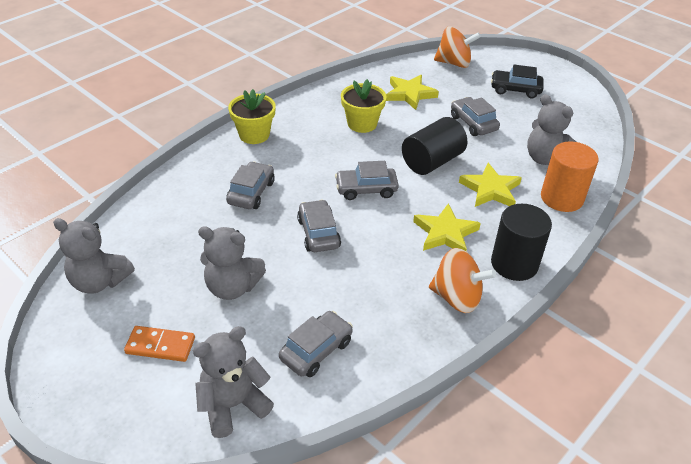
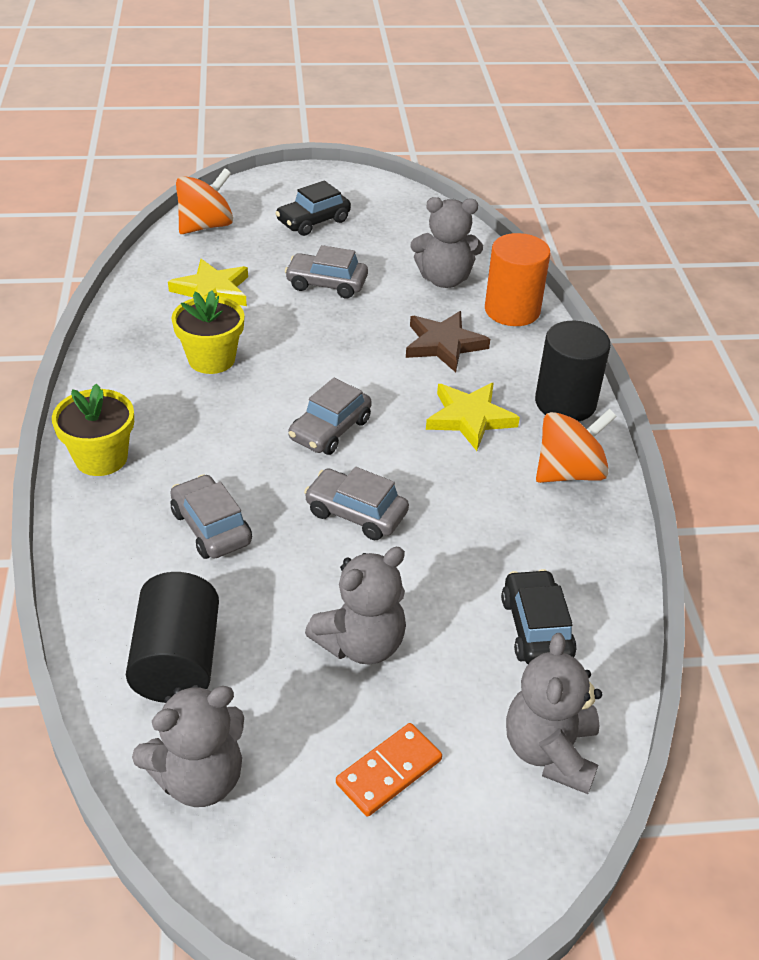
camera: 50 degrees left, 0 degrees up
grey car [279,311,353,377] -> black car [501,569,577,664]
black cylinder [402,117,467,175] -> black cylinder moved to [126,572,219,703]
yellow star [459,163,522,207] -> brown star [406,311,490,372]

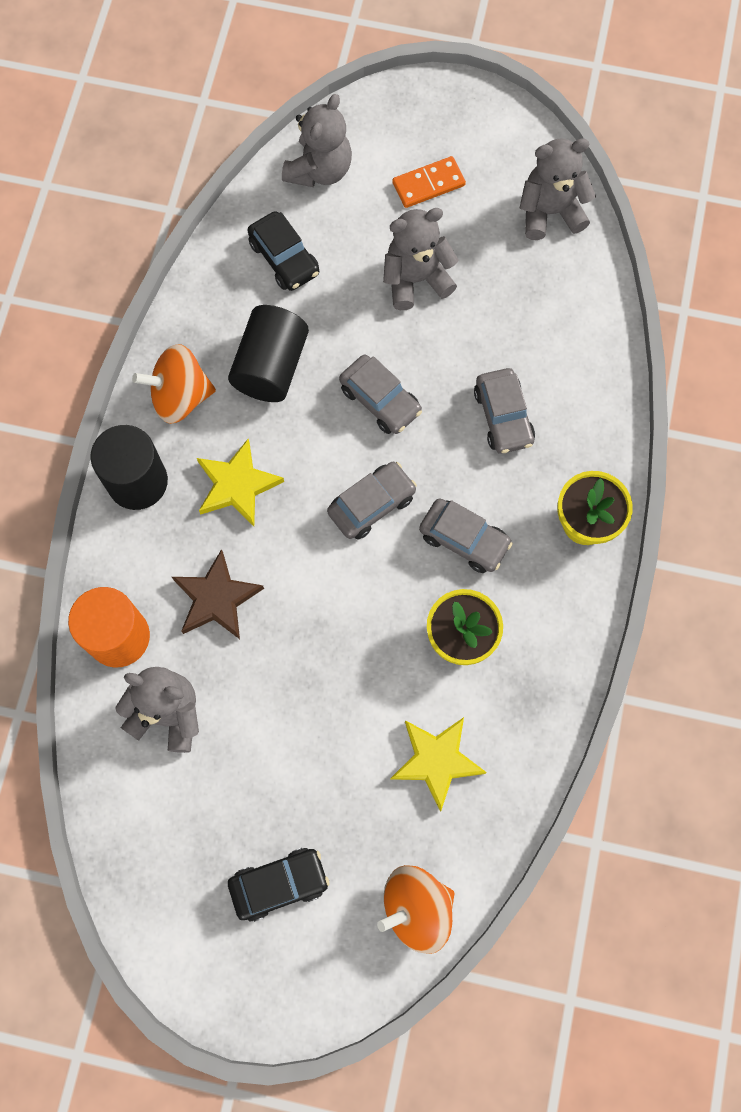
camera: 160 degrees left, 30 degrees up
black cylinder [126,572,219,703] -> black cylinder moved to [228,305,309,402]
grey car [285,245,368,298] -> grey car moved to [419,498,513,573]
black car [501,569,577,664] -> black car turned 45 degrees counterclockwise [247,211,319,291]

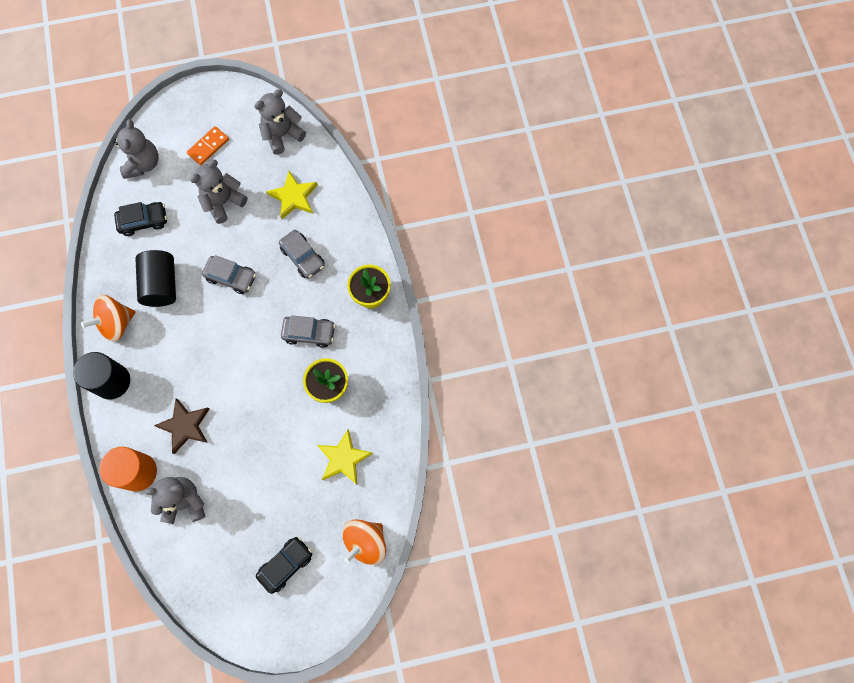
camera: 25 degrees left, 0 degrees up
yellow star [197,439,284,526] -> yellow star moved to [266,171,318,219]
black car [247,211,319,291] -> black car turned 45 degrees counterclockwise [114,202,167,236]
grey car [327,462,417,540] -> none

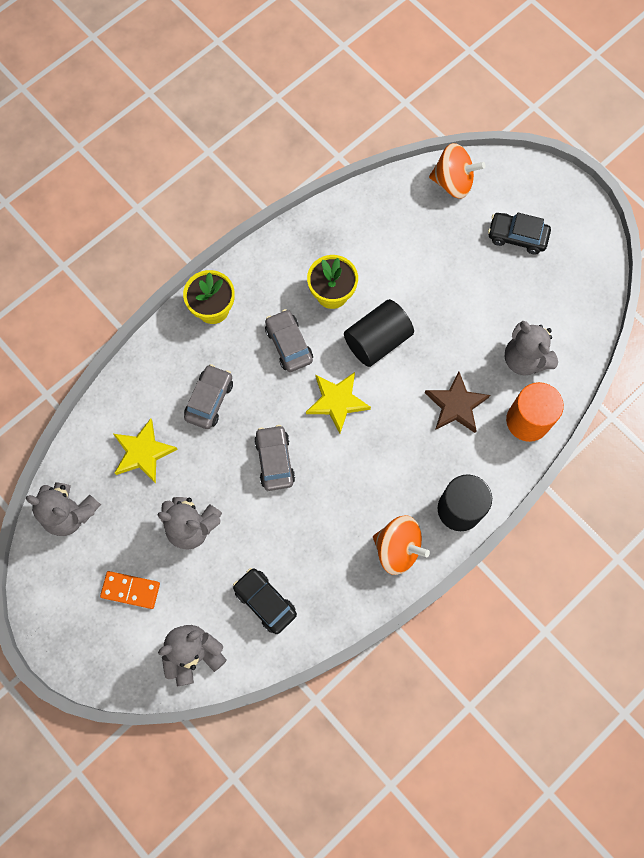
camera: 120 degrees left, 0 degrees up
black cylinder [135,250,176,307] -> black cylinder moved to [344,299,414,367]
yellow star [317,429,373,484] -> yellow star moved to [306,372,371,433]

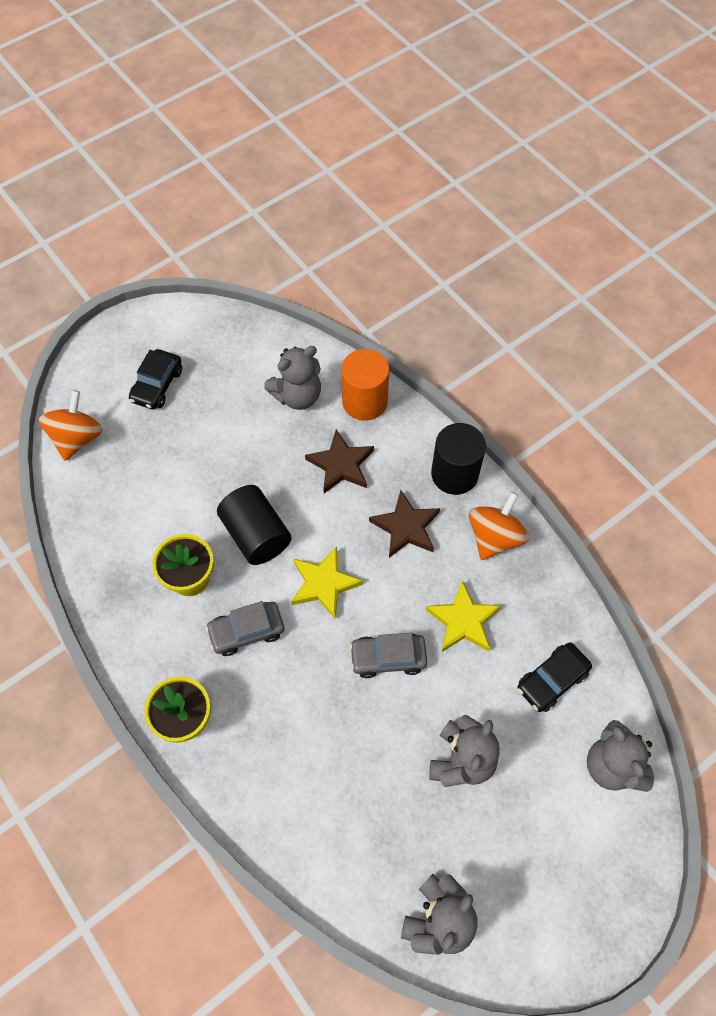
camera: 85 degrees left, 10 degrees down
orange domino [100,571,160,609] -> none
yellow star [113,418,178,484] -> yellow star moved to [425,581,501,652]
grey car [184,364,233,429] -> none
none -> brown star [369,490,440,558]

